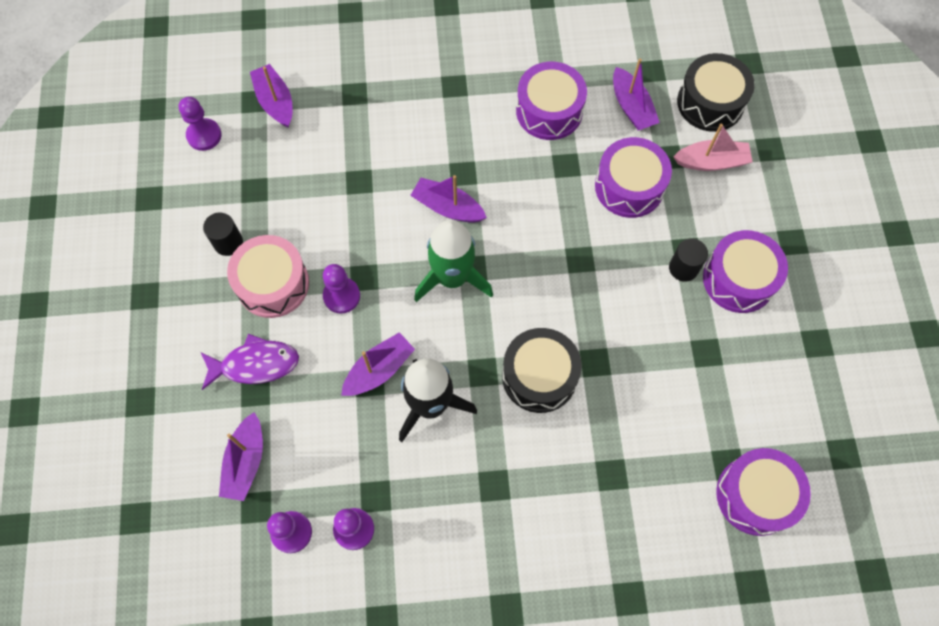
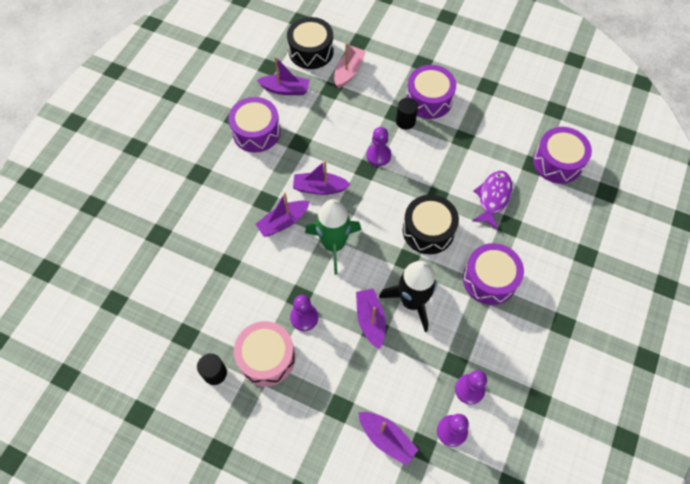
camera: 60 degrees left, 5 degrees down
purple pawn [179,97,221,151] -> purple pawn moved to [366,127,391,166]
purple fish [201,334,299,390] -> purple fish moved to [472,171,512,230]
purple boat [250,64,292,128] -> purple boat moved to [293,160,351,195]
purple drum [595,137,672,218] -> purple drum moved to [463,243,524,305]

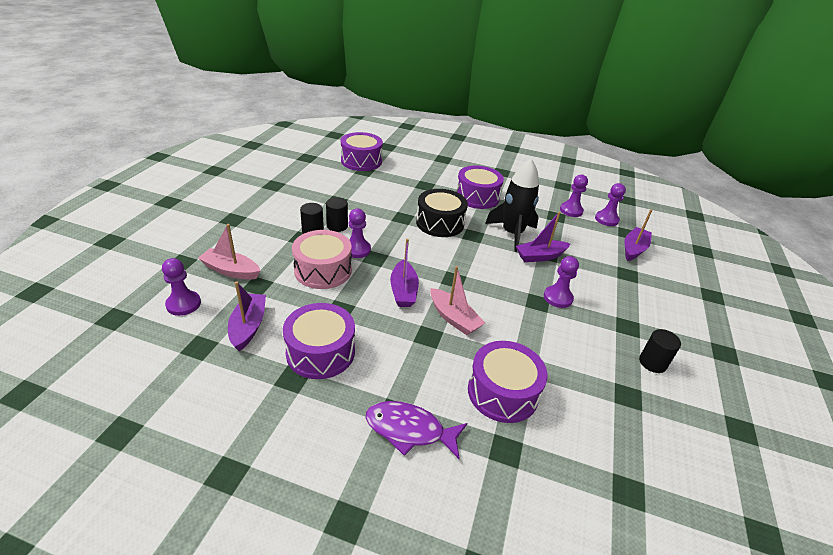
camera: 100 degrees left, 25 degrees down
pink drum [234,321,295,386] -> pink drum moved to [292,230,352,289]
purple boat [255,193,310,237] -> pink boat [430,266,485,335]
black drum [287,17,334,69] -> purple pawn [162,258,201,316]
green rocket [305,199,361,275] -> none
purple drum [406,65,456,119] -> purple drum moved to [468,341,548,423]
purple fish [472,171,512,230] -> purple fish moved to [366,401,467,459]
none -> black cylinder [326,198,348,232]

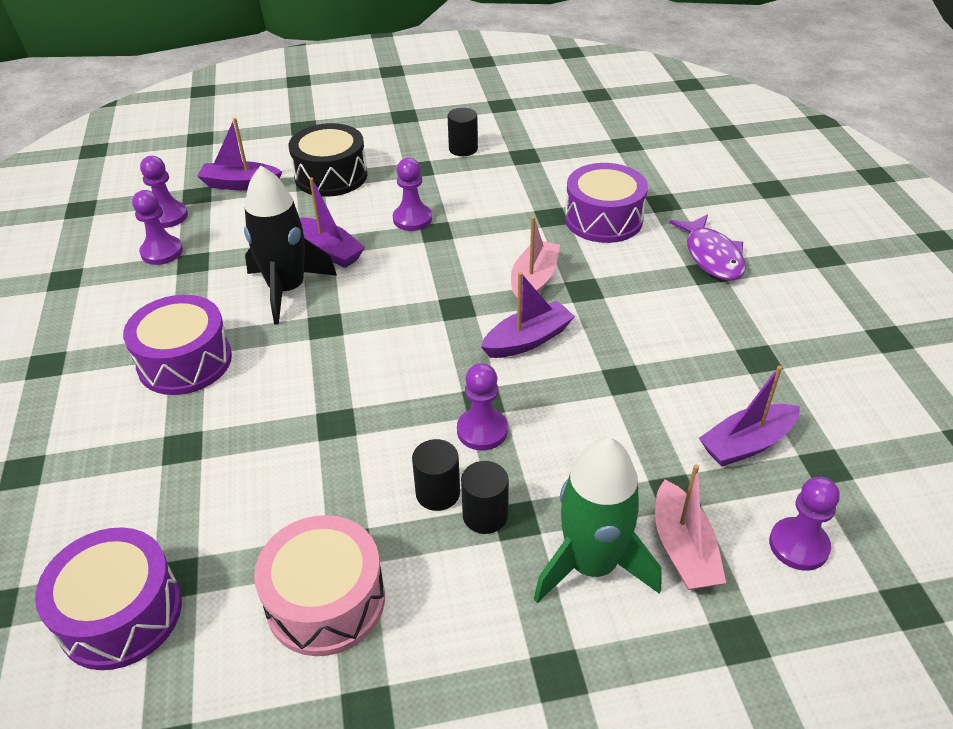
camera: 115 degrees left, 5 degrees up
purple drum [283,303,355,379] -> none
pink drum [292,230,352,289] -> pink drum moved to [254,515,385,656]
black drum [416,189,468,237] -> black drum moved to [288,123,367,197]
none -> green rocket [534,438,661,603]

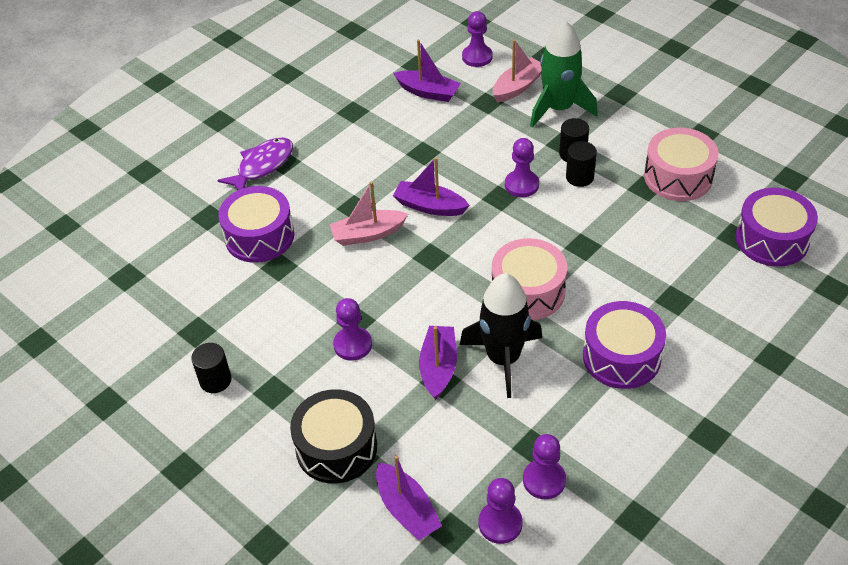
camera: 125 degrees left, 5 degrees up
none -> pink drum [492,238,567,320]

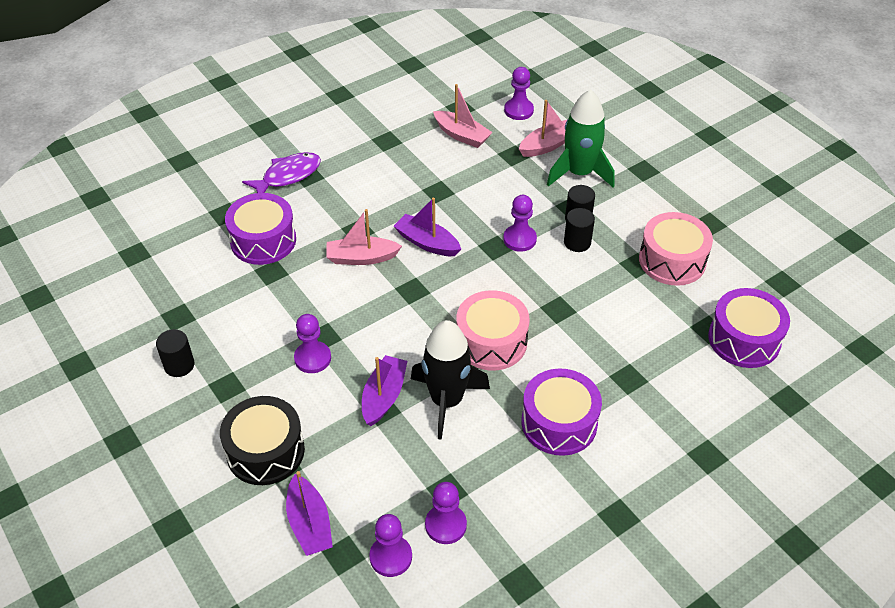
camera: 10 degrees right, 0 degrees up
purple boat [393,40,461,102] -> pink boat [433,84,493,148]

